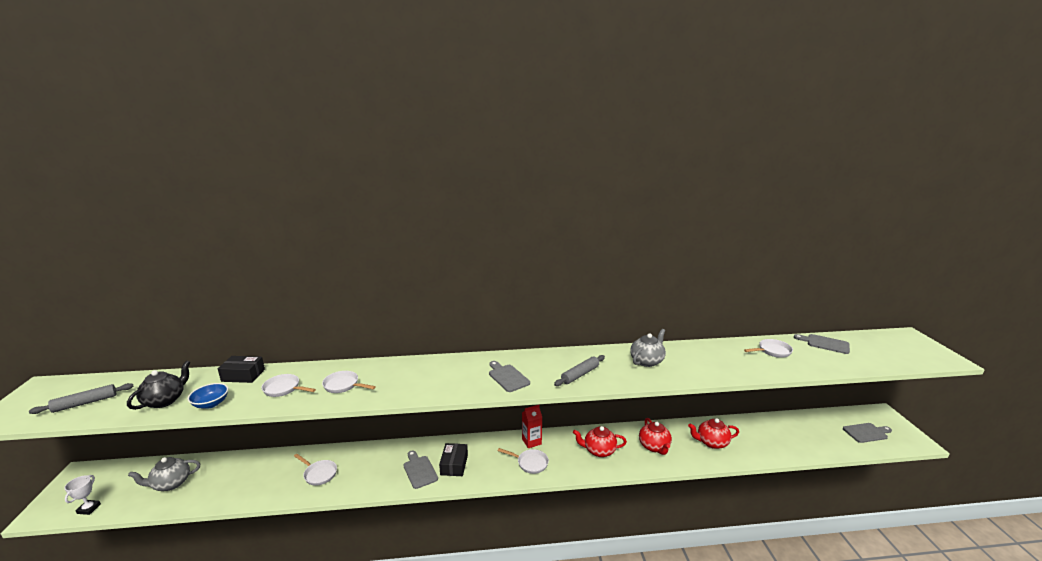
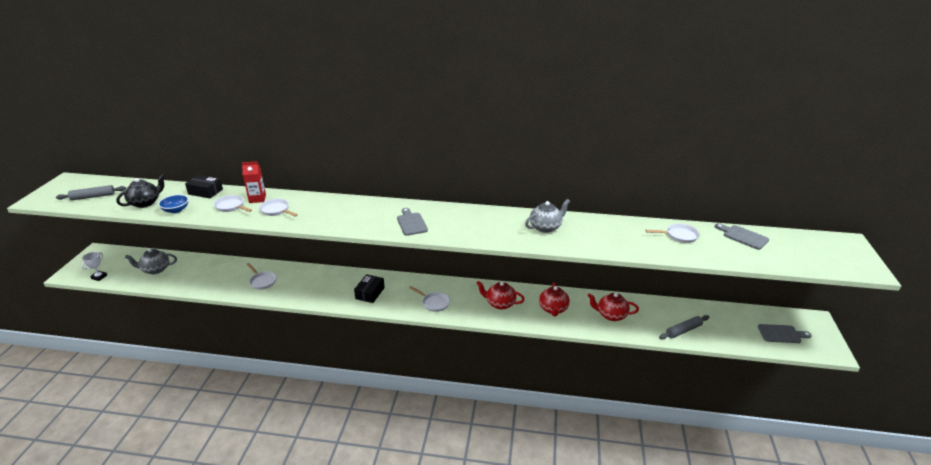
camera: 15 degrees right, 10 degrees up
grey cutting board [404,450,438,489] -> none
red carton [522,405,542,448] -> red carton moved to [242,161,266,203]
grey rolling pin [554,355,605,386] -> grey rolling pin moved to [659,315,709,339]

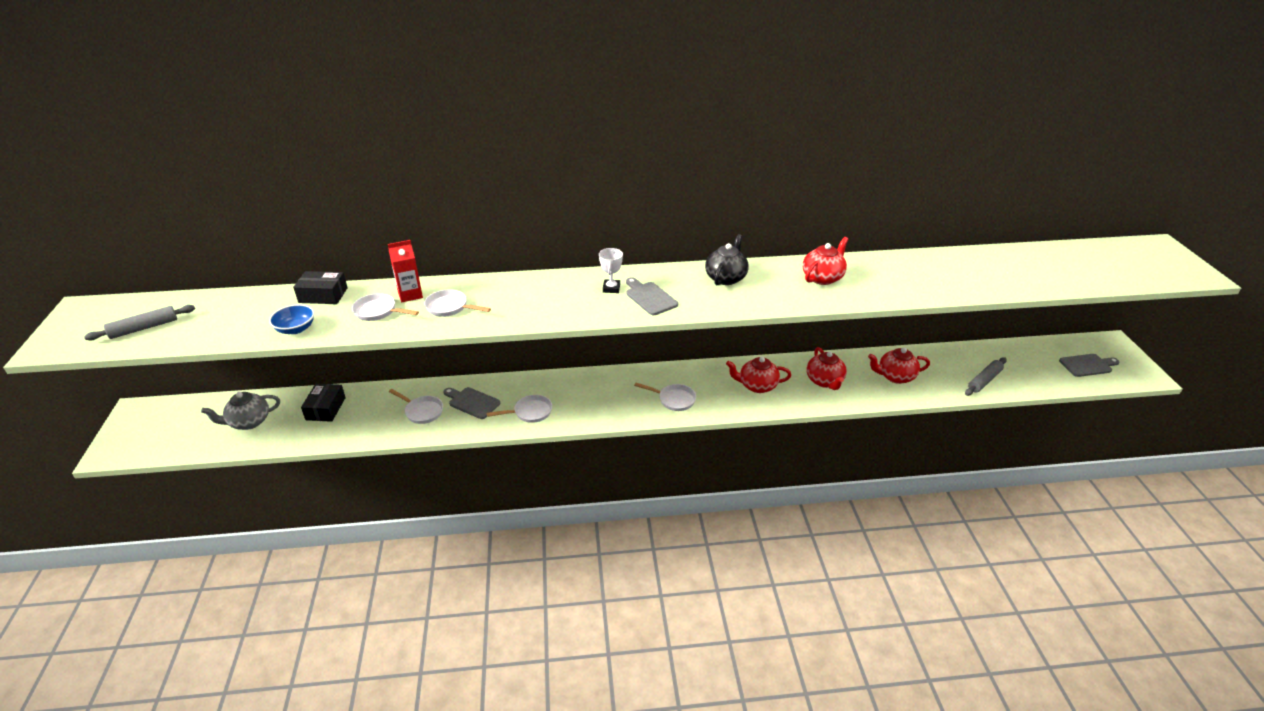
camera: 15 degrees left, 5 degrees up
white trophy [82,252,107,281] -> white trophy moved to [599,248,623,293]
black teapot [116,174,165,208] -> black teapot moved to [705,234,749,285]
black box [354,274,385,303] -> black box moved to [301,384,346,422]
grey teapot [525,199,570,233] -> red teapot [803,237,848,285]
white pan [646,223,699,243] -> white pan moved to [486,395,552,423]
grey cutting board [715,223,769,250] -> grey cutting board moved to [443,387,500,419]

